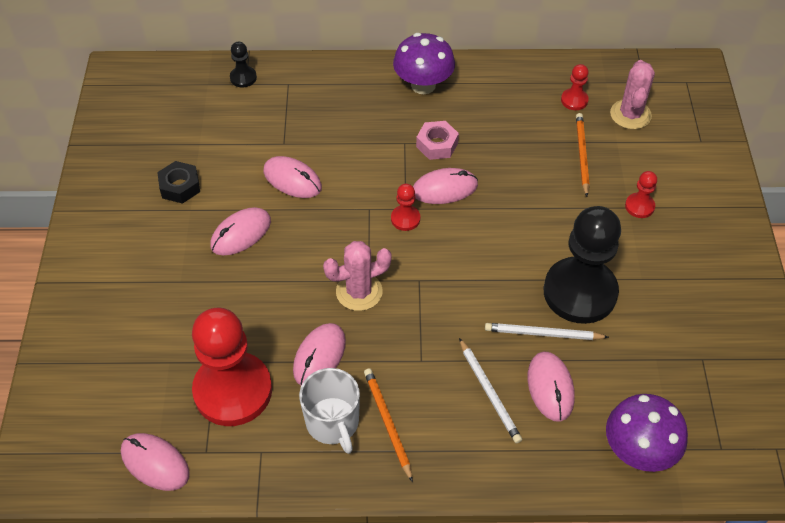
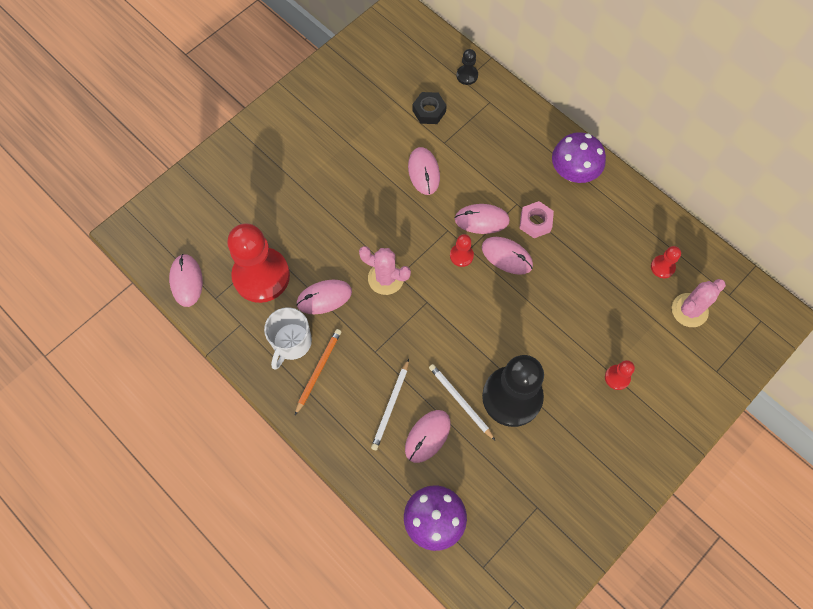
camera: 45 degrees right, 15 degrees up
black nut [157,161,200,204] -> black nut moved to [413,92,447,124]
pink mouse [210,207,271,255] -> pink mouse moved to [455,204,510,234]
orange pencil [576,113,590,197] -> none

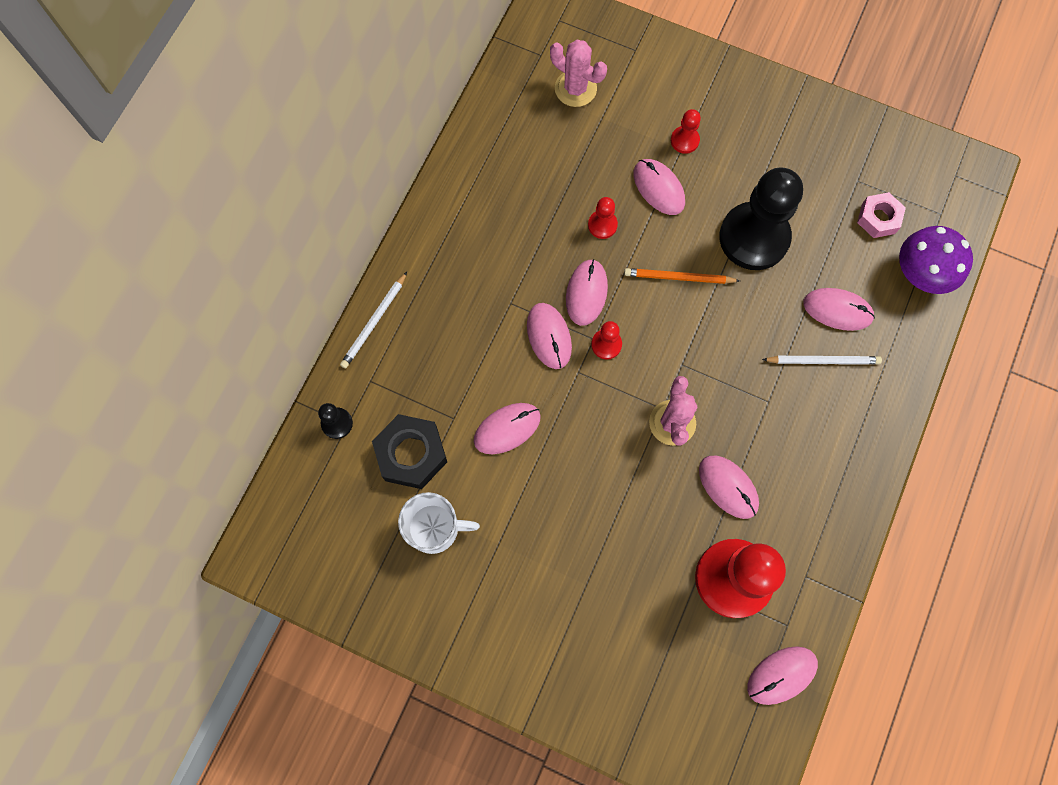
camera: 110 degrees left, 5 degrees up
white mug [264,307,312,370] -> white mug moved to [398,492,480,554]
orange pencil [295,329,341,415] -> orange pencil moved to [624,268,740,284]
black nut [413,92,447,124] -> black nut [372,414,447,489], size x1.54
white pencil [429,364,495,440] -> white pencil moved to [340,272,407,368]
pink nut [519,201,554,238] -> pink nut moved to [857,192,906,238]
purple mushroom [552,132,606,183] -> none
red pawn [651,246,681,278] -> red pawn moved to [588,197,618,239]
none -> pink mouse [634,159,685,215]

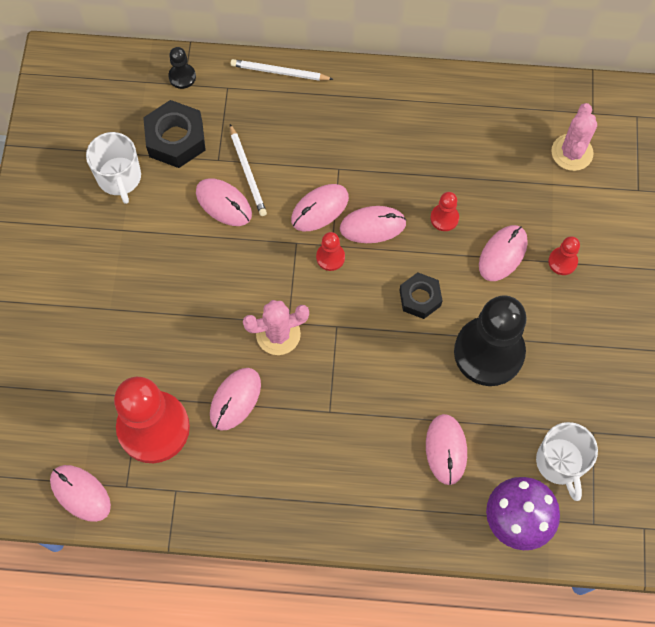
camera: 70 degrees right, 5 degrees down
orange pencil [624,268,740,284] -> black nut [399,272,442,319]
white pencil [762,356,882,364] -> white pencil moved to [230,124,267,216]
pink nut [857,192,906,238] -> white mug [536,422,598,501]

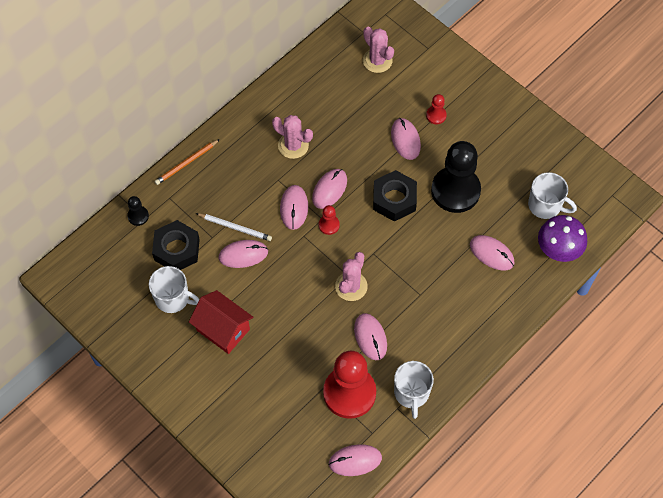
camera: 50 degrees left, 5 degrees down
white pencil [230,59,333,81] -> orange pencil [154,139,220,185]
black nut [399,272,442,319] -> black nut [373,170,417,221], size x1.54
red pawn [430,192,459,231] -> none
none -> red house [189,290,253,354]
none -> pink cactus [272,115,313,159]
none -> white mug [394,361,434,419]

